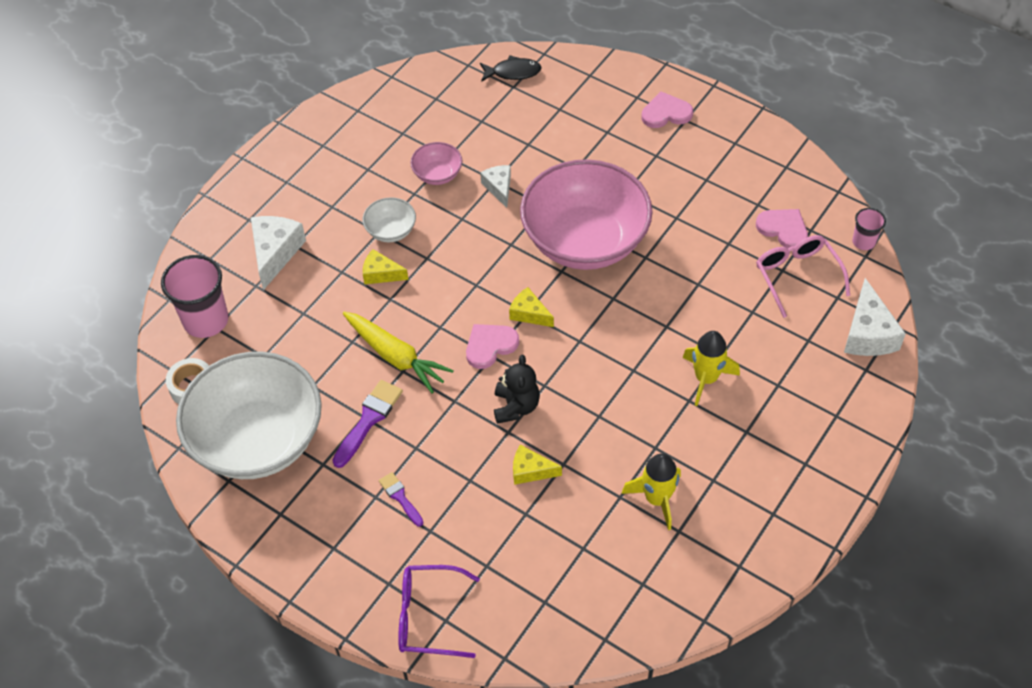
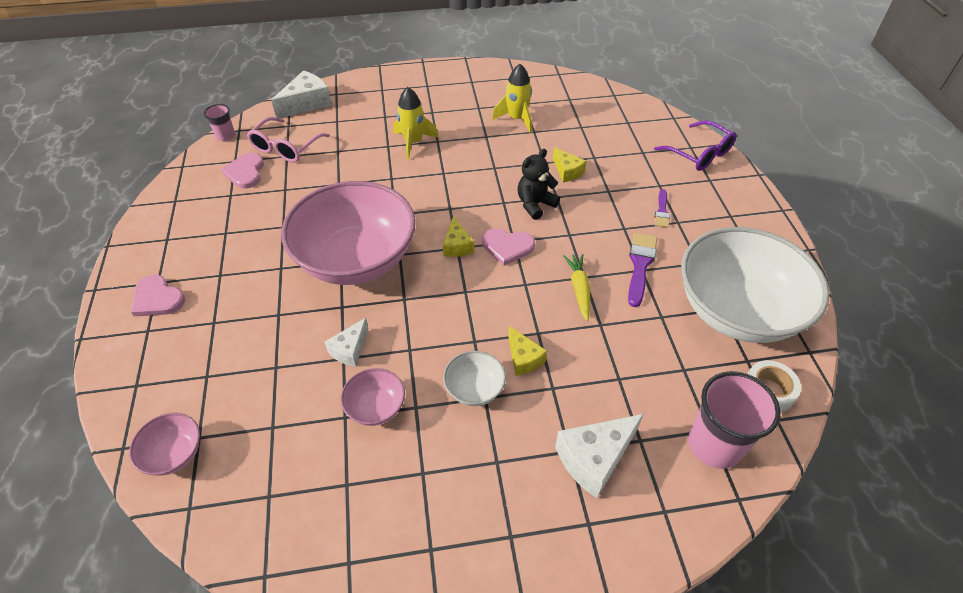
camera: 135 degrees left, 5 degrees down
purple brush [332,380,403,468] -> purple brush turned 120 degrees clockwise [628,232,657,307]
yellow carrot [343,312,454,394] -> yellow carrot [563,254,590,321], size x0.66
black fish [480,55,542,82] -> pink bowl [129,413,200,476]

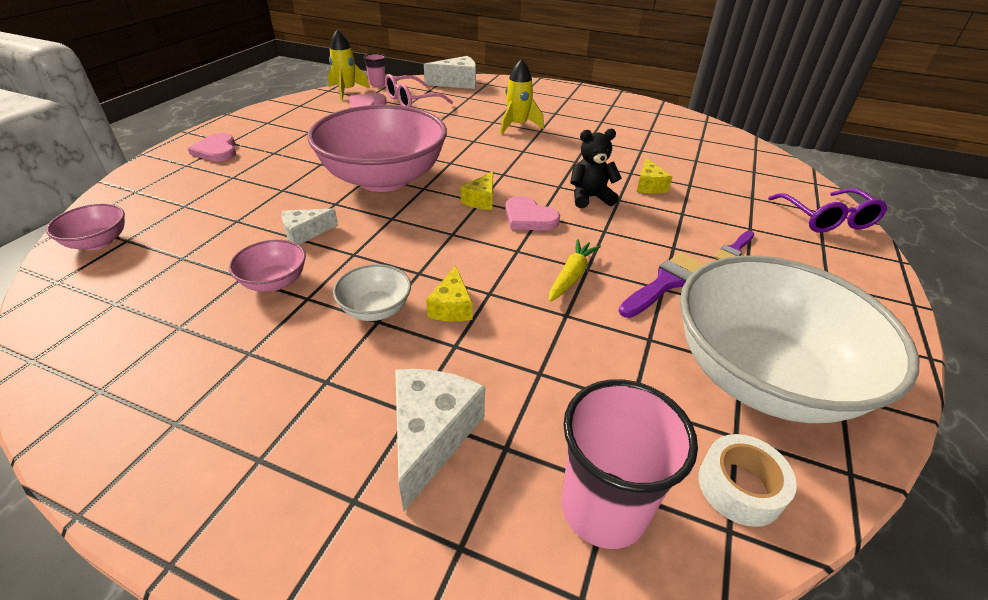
camera: 30 degrees right, 10 degrees down
yellow rocket [492,64,532,133] -> yellow rocket moved to [328,29,370,100]
white cheese [555,414,644,498] -> white cheese turned 105 degrees clockwise [395,369,485,511]

